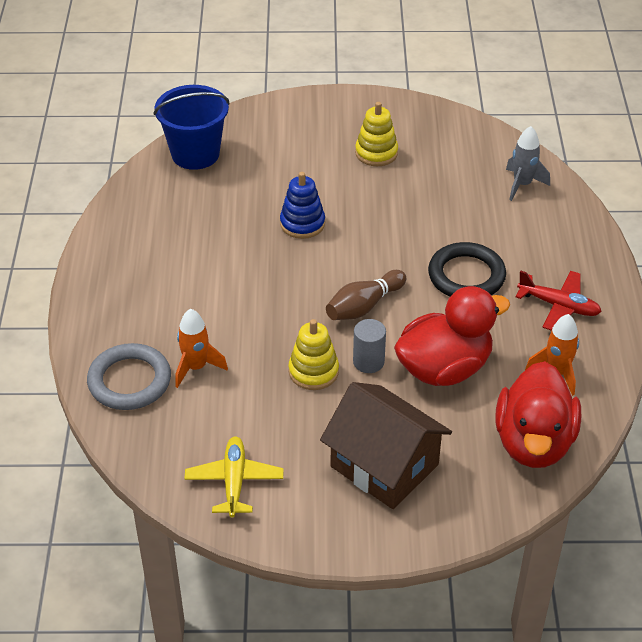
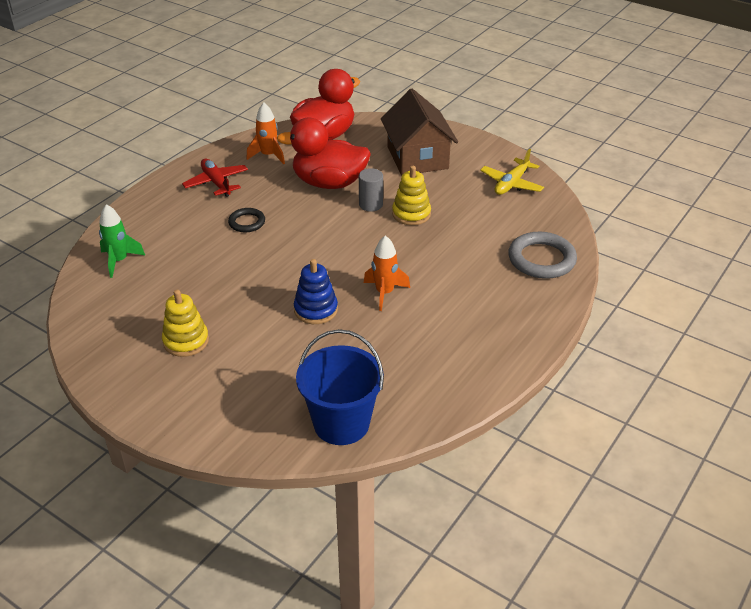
camera: 145 degrees left, 5 degrees down
orange rocket [175,309,228,388] -> orange rocket moved to [364,235,410,311]
brown bowling pin [326,270,406,320] -> none
black ring [428,242,506,296] -> black ring [228,208,265,232], size x0.57
grey rocket [506,126,550,201] -> green rocket [99,204,145,278]

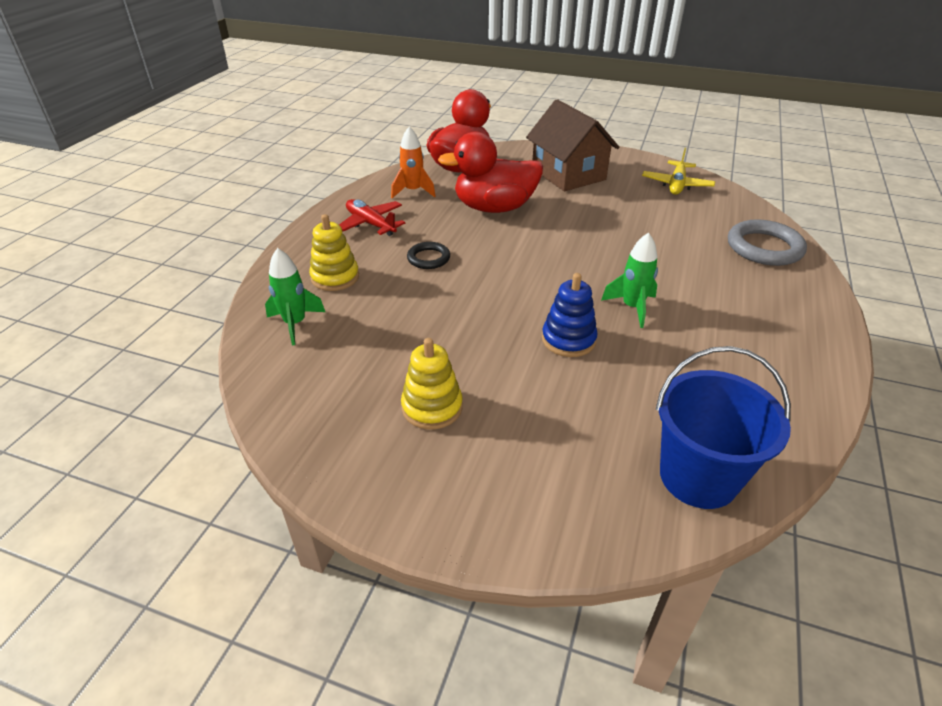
camera: 15 degrees left, 0 degrees up
grey cylinder [359,168,383,212] -> none
orange rocket [364,235,410,311] -> green rocket [601,233,658,328]
yellow stacking toy [392,166,431,225] -> yellow stacking toy moved to [309,214,359,291]

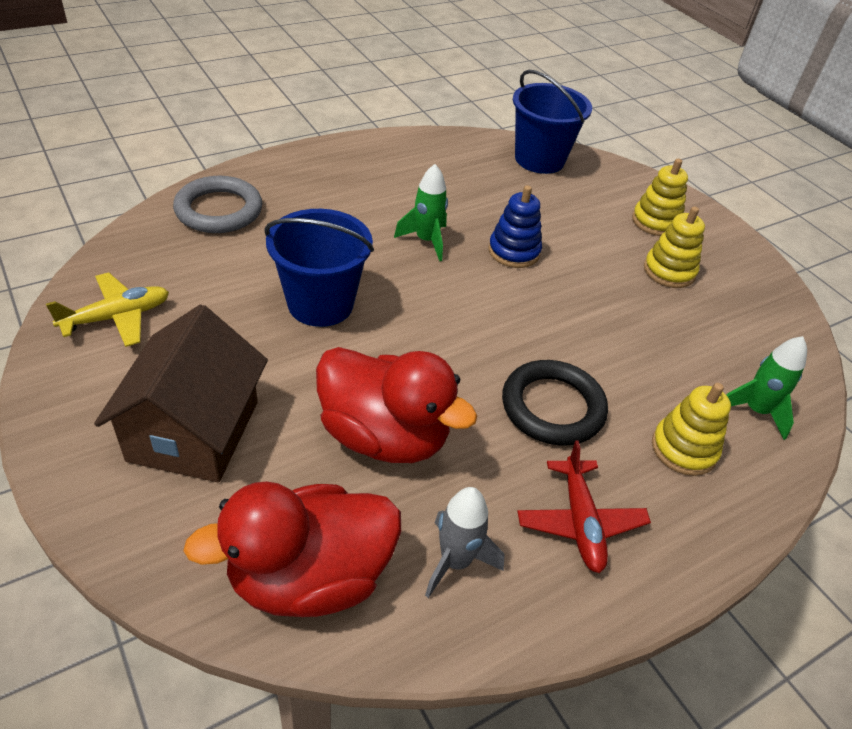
camera: 145 degrees left, 5 degrees up
orange rocket [391,127,436,198] -> grey rocket [425,487,505,598]
black ring [407,242,450,269] -> black ring [502,360,608,446], size x1.75
none -> blue bucket [264,209,374,327]
none -> yellow stacking toy [632,159,688,236]

